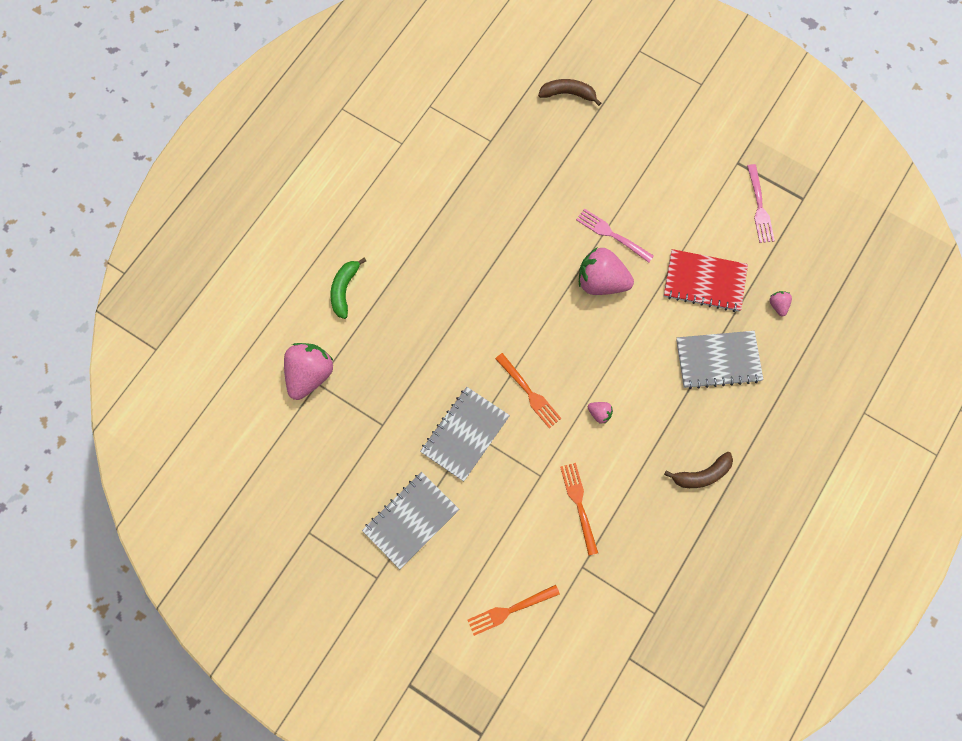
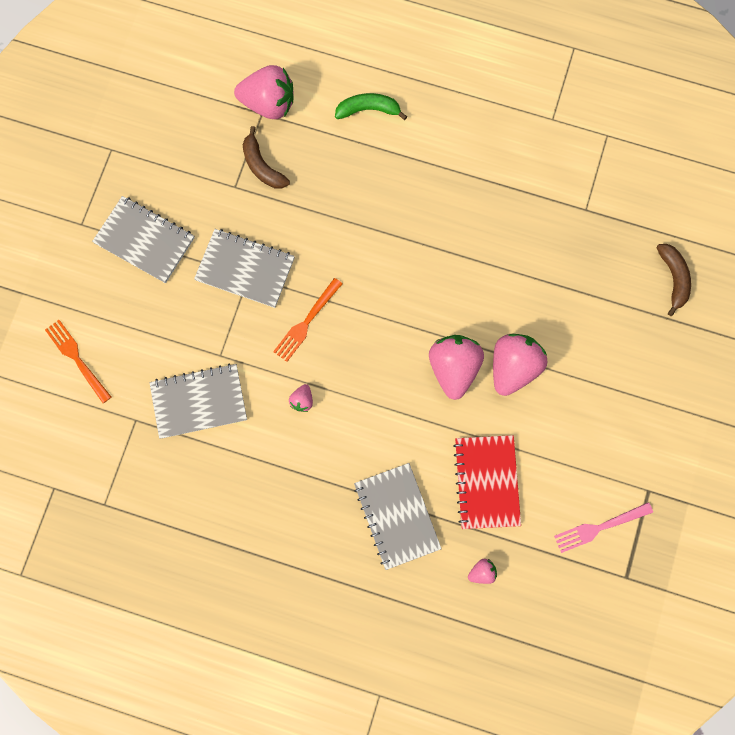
camera: 75 degrees right, 5 degrees up
orange fork [560,463,598,555] -> grey notebook [150,363,247,439]
pink fork [576,208,654,263] -> pink strawberry [493,333,547,396]
brown banana [664,452,733,488] -> brown banana moved to [243,126,290,189]

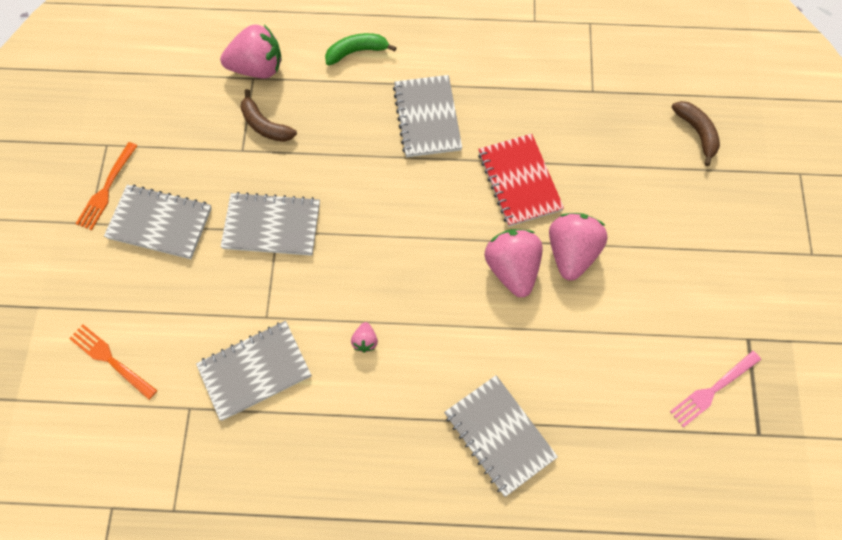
camera: 15 degrees left, 10 degrees down
orange fork [273,278,342,362] -> orange fork moved to [76,142,137,230]
red notebook [453,435,521,529] -> red notebook moved to [478,134,564,227]
pink strawberry [468,559,497,584] -> none
none -> grey notebook [393,75,462,157]

